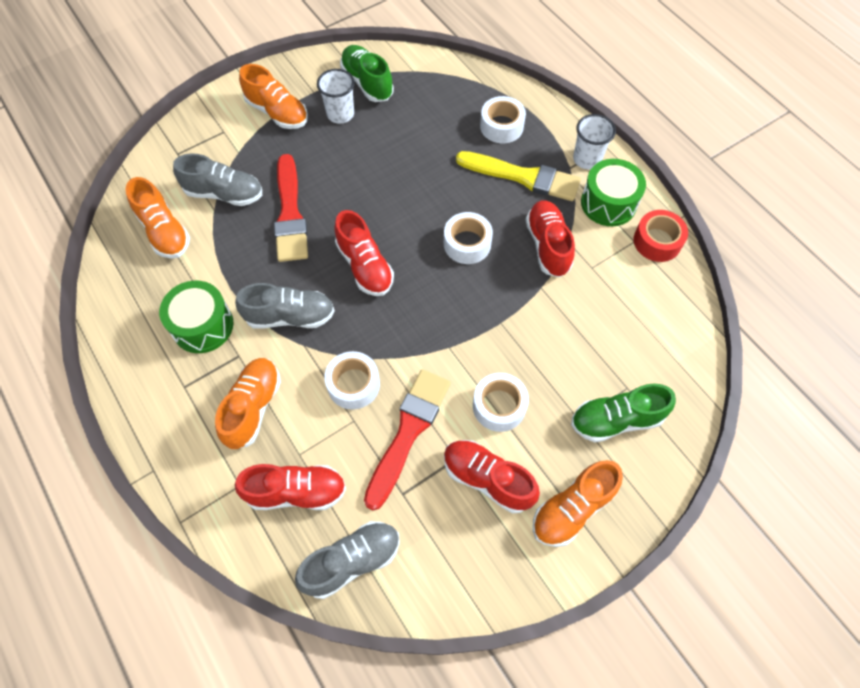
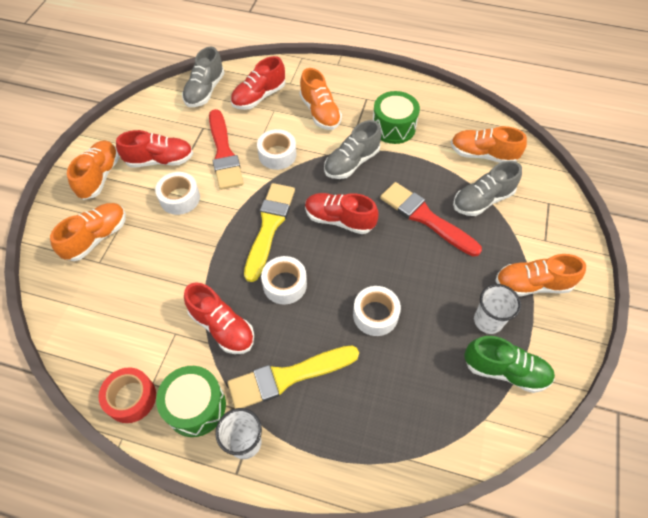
camera: 140 degrees right, 5 degrees down
white tape [480,96,526,143] -> white tape moved to [353,286,401,336]
green shoe [571,383,676,442] -> orange shoe [50,203,126,261]
none -> yellow brush [244,183,295,282]

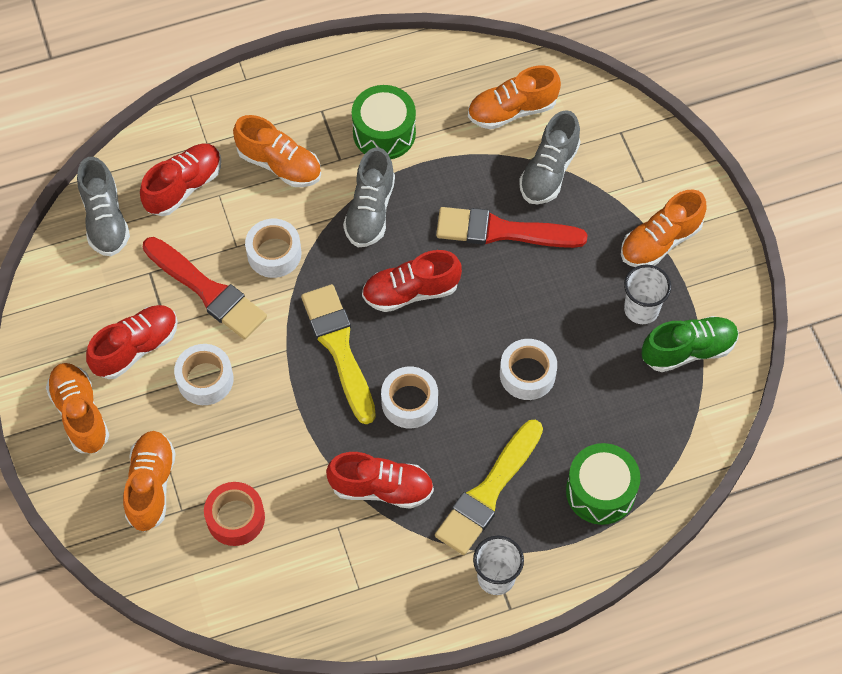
camera: 35 degrees left, 5 degrees up
red tape [99,367,156,423] -> red tape moved to [204,482,265,546]
green drum [156,366,226,437] -> green drum moved to [566,443,640,525]
red shoe [231,56,285,110] -> red shoe turned 150 degrees counterclockwise [140,144,221,216]

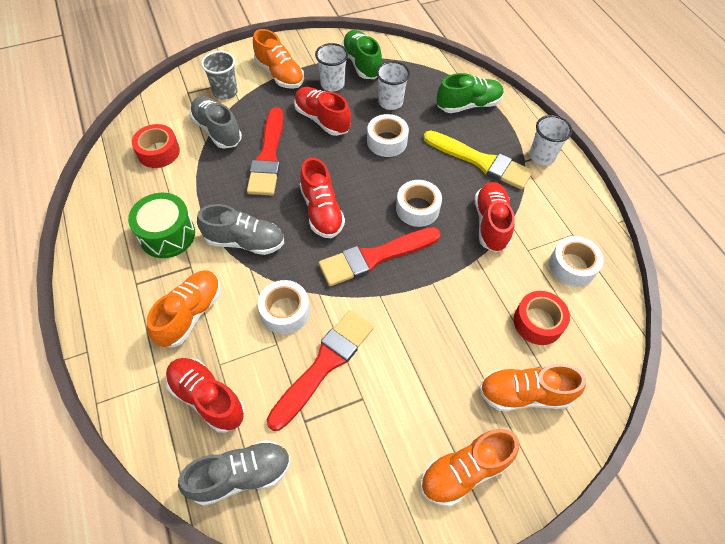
camera: 95 degrees left, 5 degrees down
red shoe [86,305,178,379] -> red shoe moved to [294,87,351,136]
white tape [174,344,234,405] -> white tape moved to [549,236,604,287]
yellow brush [301,284,376,424] -> red brush [319,227,441,286]
orange shoe [468,65,561,129] -> red tape [132,124,180,168]
grey shoe [519,110,580,204] -> grey shoe turned 150 degrees counterclockwise [190,96,242,149]
green drum [566,443,640,525] -> green shoe [437,73,504,113]
none -> grey cup [201,51,238,100]
none -> white cup [376,61,410,110]

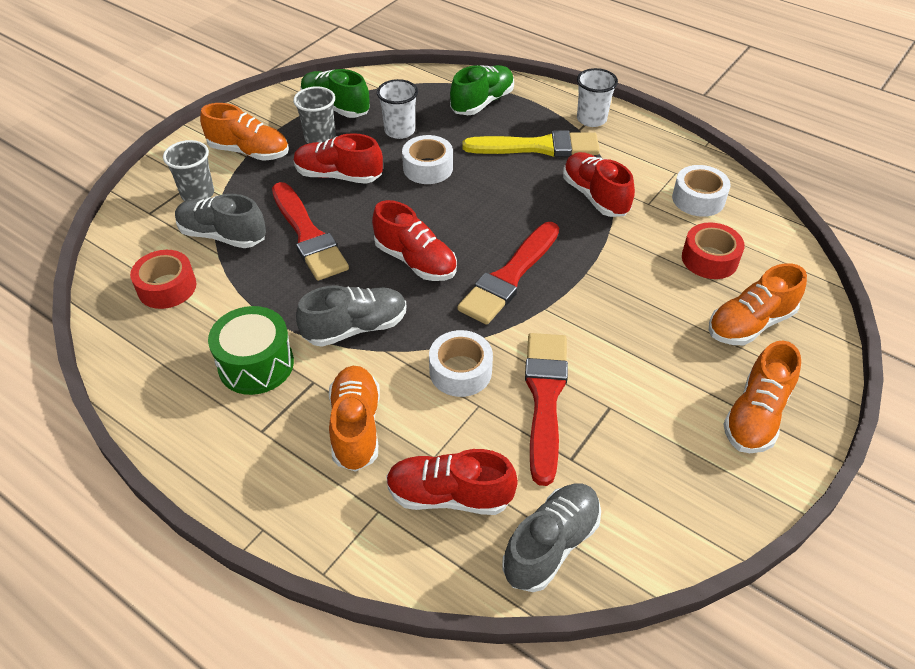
camera: 30 degrees left, 10 degrees down
white cup [315,43,348,92] -> grey cup [293,86,336,144]
white tape [396,180,442,227] -> none

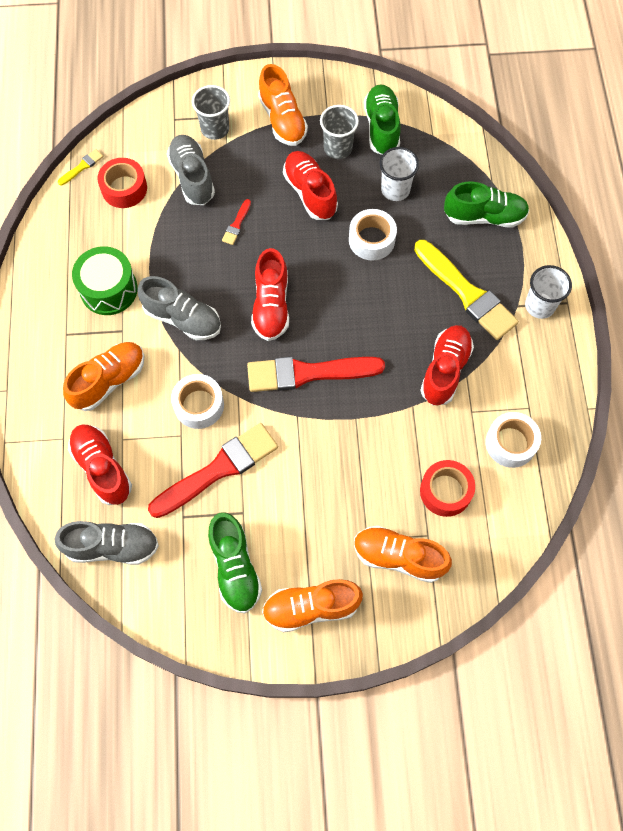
camera: 50 degrees right, 20 degrees up
red brush [272,182,349,281] -> red brush [222,199,251,245], size x0.42
none -> yellow brush [58,149,104,185]
none -> green shoe [208,512,262,613]

